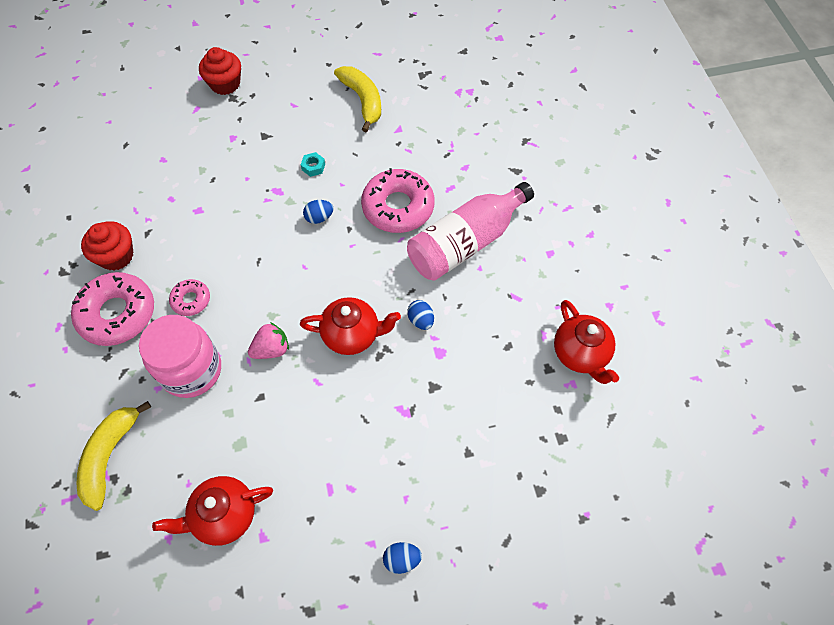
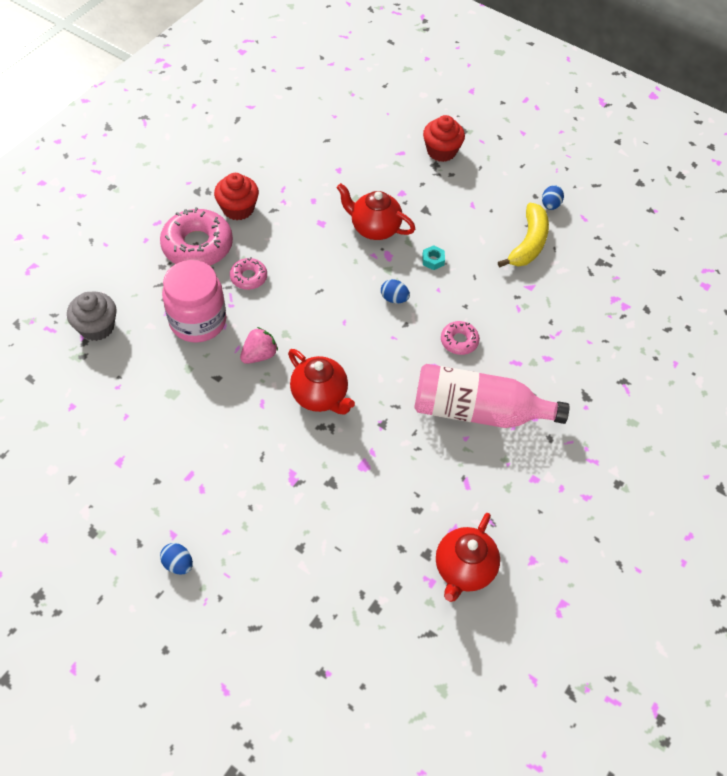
camera: 45 degrees right, 5 degrees down
yellow banana [76,401,151,511] -> grey cupcake [67,292,117,341]
red teapot [152,476,273,546] -> red teapot moved to [337,183,415,240]
pink strawberry [248,322,289,359] -> pink strawberry turned 60 degrees counterclockwise [240,327,278,364]
pink donut [361,168,434,233] -> pink donut [441,321,480,355], size x0.51
blue egg [407,300,434,330] -> blue egg moved to [542,185,564,210]

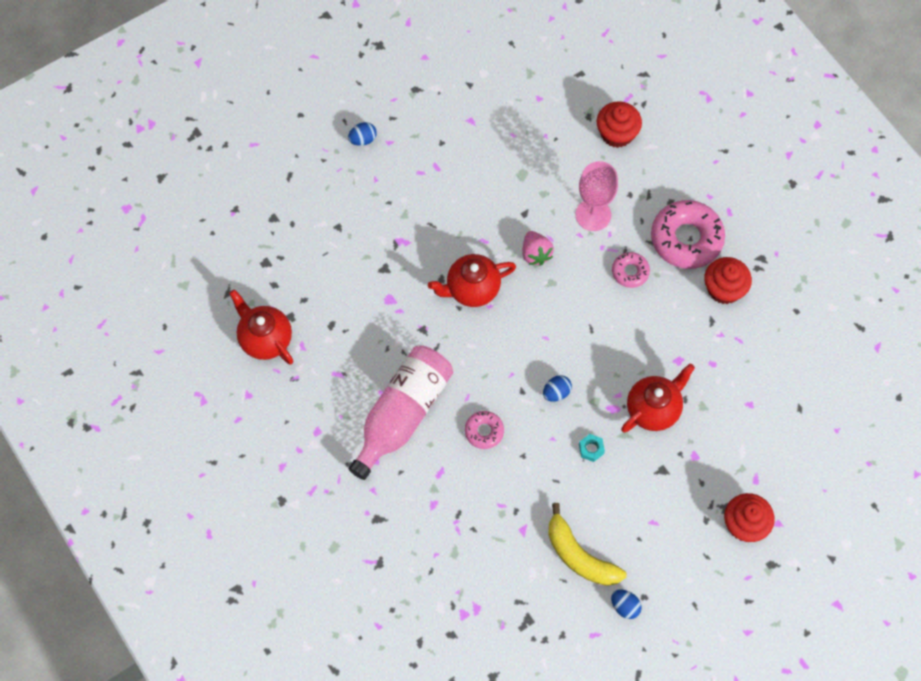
camera: 115 degrees right, 10 degrees up
grey cupcake [67,292,117,341] -> red cupcake [597,101,642,148]
pink jar [162,260,226,343] -> pink goblet [576,161,618,231]

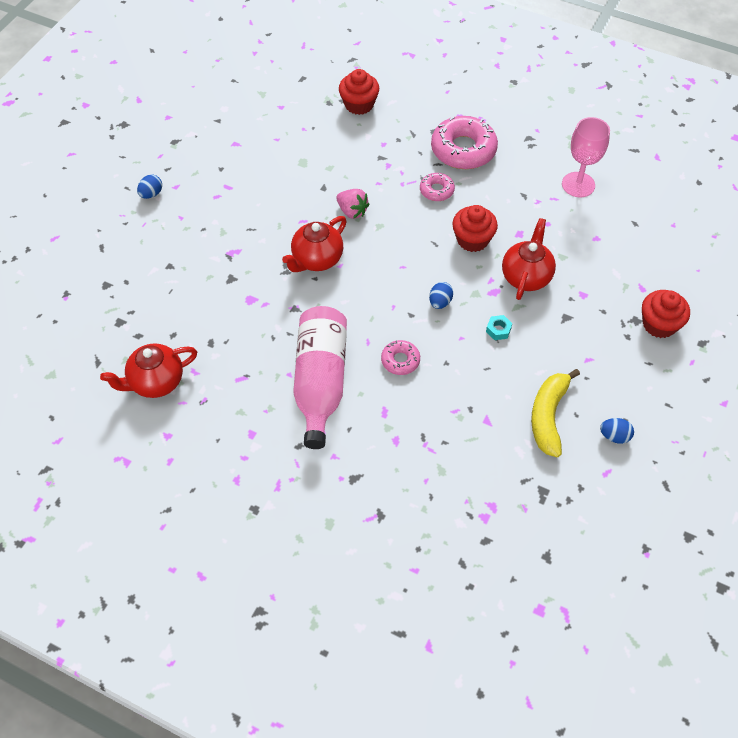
camera: 30 degrees left, 10 degrees down
red teapot [229,290,293,365] -> red teapot turned 45 degrees counterclockwise [100,343,197,398]
yellow banana [548,503,627,586] -> yellow banana turned 90 degrees clockwise [531,369,580,457]
pink goblet [576,161,618,231] -> pink goblet moved to [562,117,610,197]
red cupcake [704,257,752,304] -> red cupcake moved to [452,205,498,252]

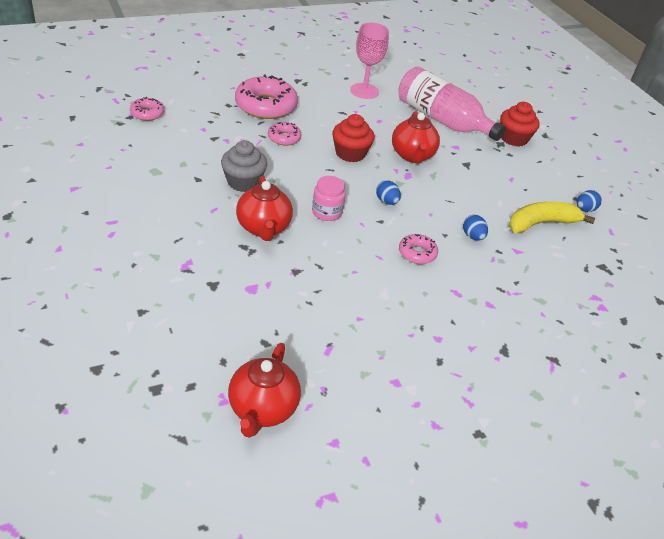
camera: 55 degrees left, 15 degrees down
blue egg [137,175,162,199] -> blue egg moved to [463,215,488,241]
pink bottle [293,306,347,449] -> pink bottle moved to [398,66,506,141]
pink strawberry [336,189,370,219] -> grey cupcake [221,140,267,192]
red cupcake [339,69,379,115] -> pink donut [130,97,164,121]
turquoise nut [486,315,512,340] -> none
red teapot [502,218,556,300] -> red teapot turned 150 degrees counterclockwise [392,111,440,164]
yellow banana [531,369,580,457] -> yellow banana turned 105 degrees clockwise [509,202,595,233]
none -> pink jar [312,176,346,221]

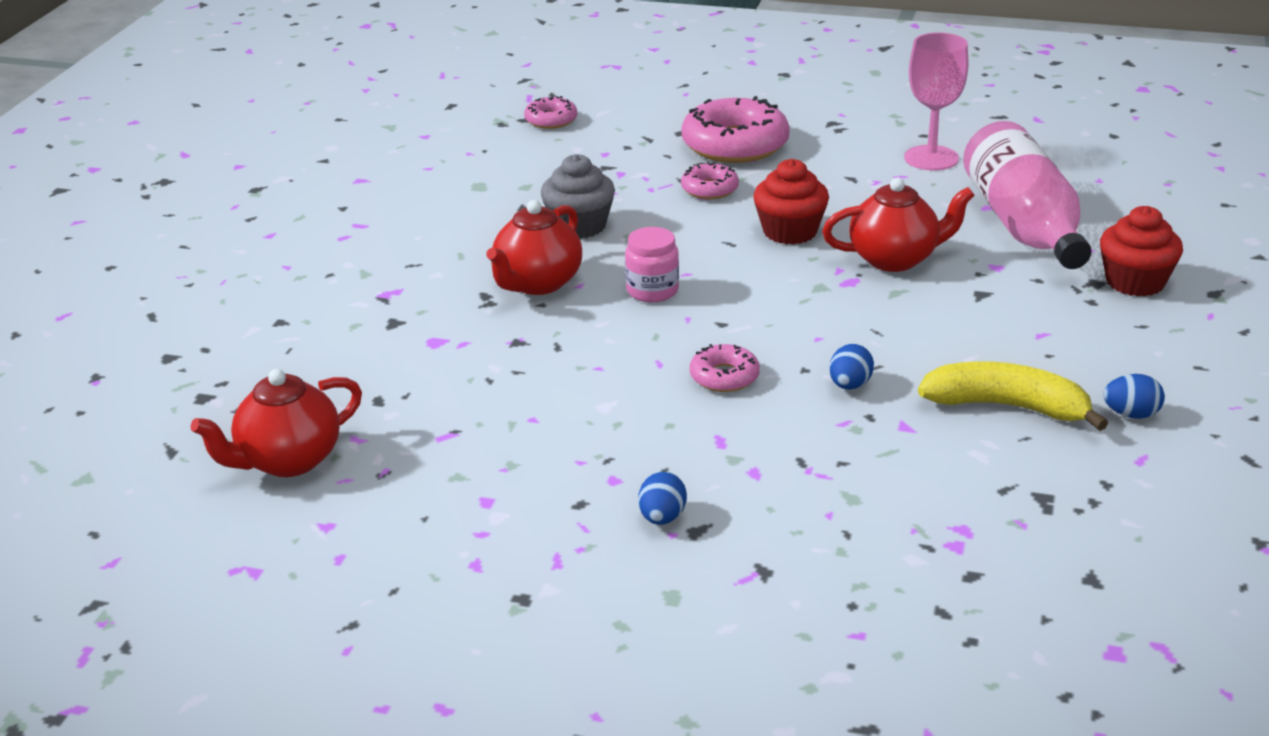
camera: 45 degrees right, 10 degrees down
blue egg [376,180,401,205] -> blue egg moved to [638,472,687,525]
red teapot [392,111,440,164] -> red teapot turned 135 degrees counterclockwise [822,178,975,272]

